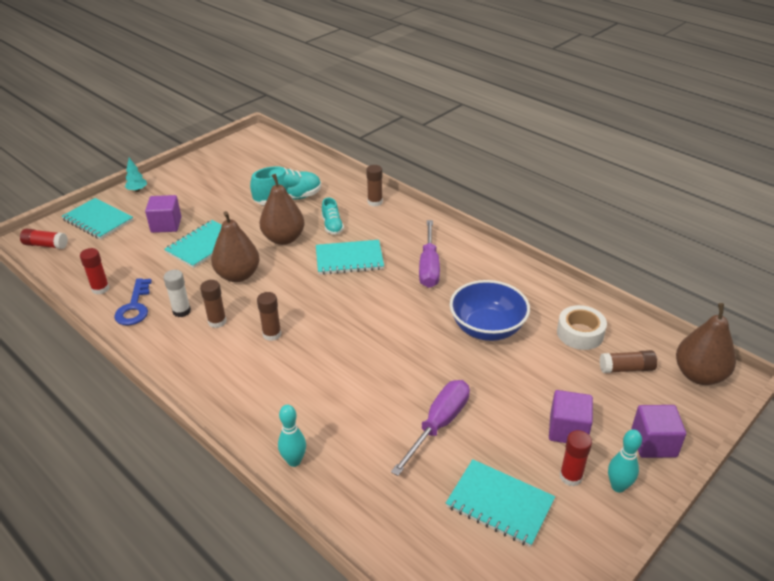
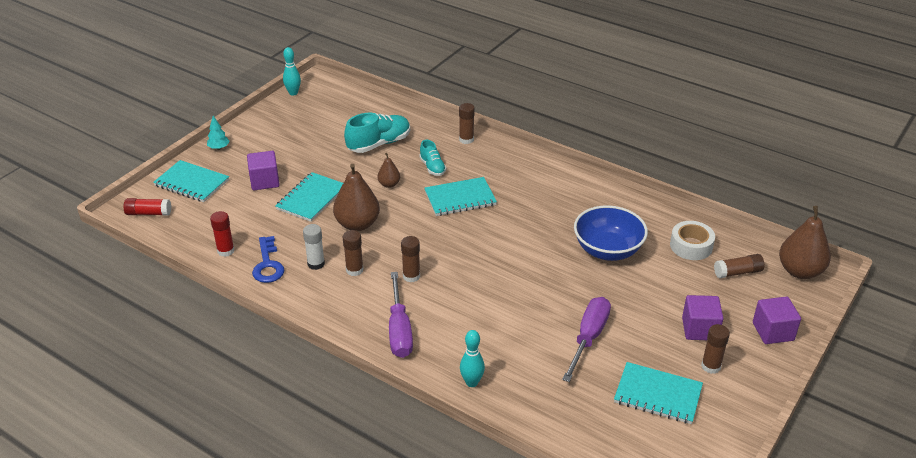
camera: 10 degrees left, 0 degrees up
brown pear [259,174,305,245] -> brown pear [377,153,400,188], size x0.52
purple screwdriver [419,220,440,288] -> purple screwdriver moved to [389,272,413,358]
red glue stick [560,430,592,486] -> brown glue stick [701,324,730,374]
turquoise bowling pin [608,429,642,493] -> turquoise bowling pin moved to [283,47,301,96]

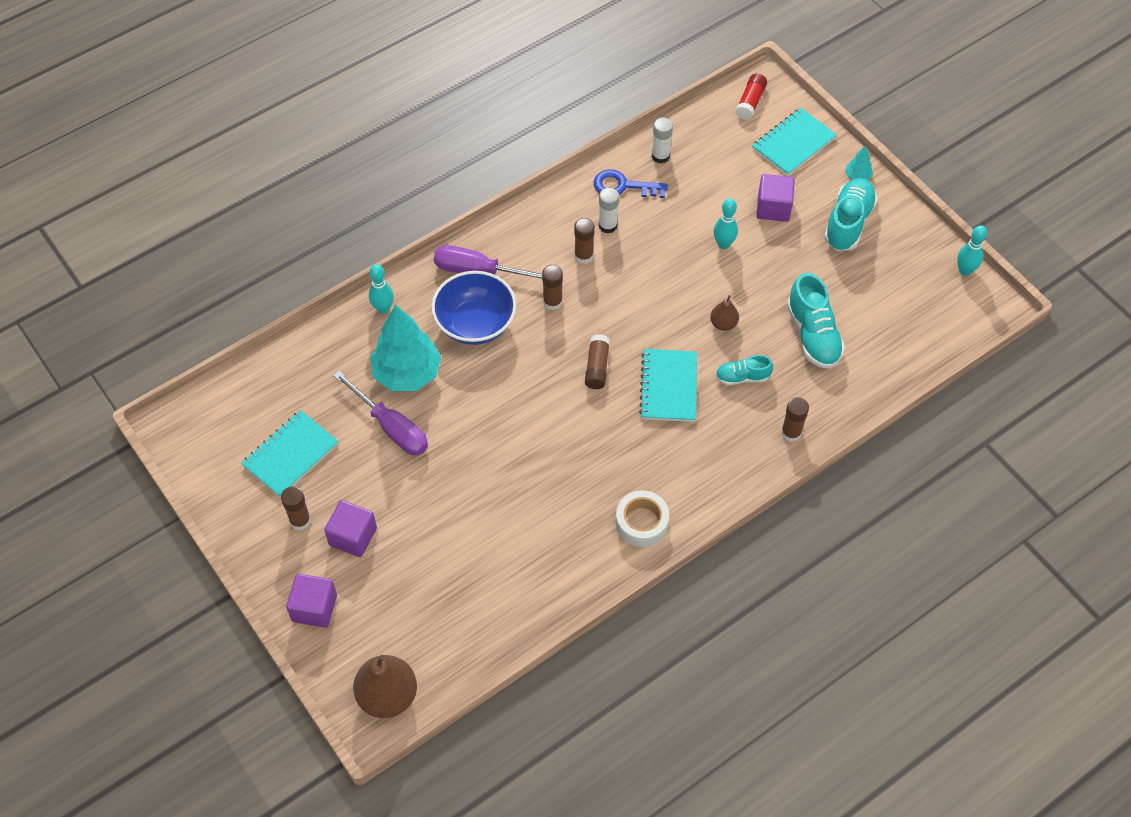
camera: 110 degrees right, 20 degrees up
red glue stick [210,211,235,257] -> white glue stick [652,117,673,163]
turquoise notebook [275,172,343,222] -> turquoise bowling pin [714,198,738,249]
brown pear [333,164,380,231] -> none
blue bowl [574,205,648,261] -> blue bowl moved to [431,271,516,345]
white tape [670,221,715,260] -> white tape moved to [616,490,669,547]
brown glue stick [714,254,764,278] -> brown glue stick moved to [585,334,610,389]
none -> turquoise tree [370,305,441,391]
none -> turquoise shoe [824,178,878,251]

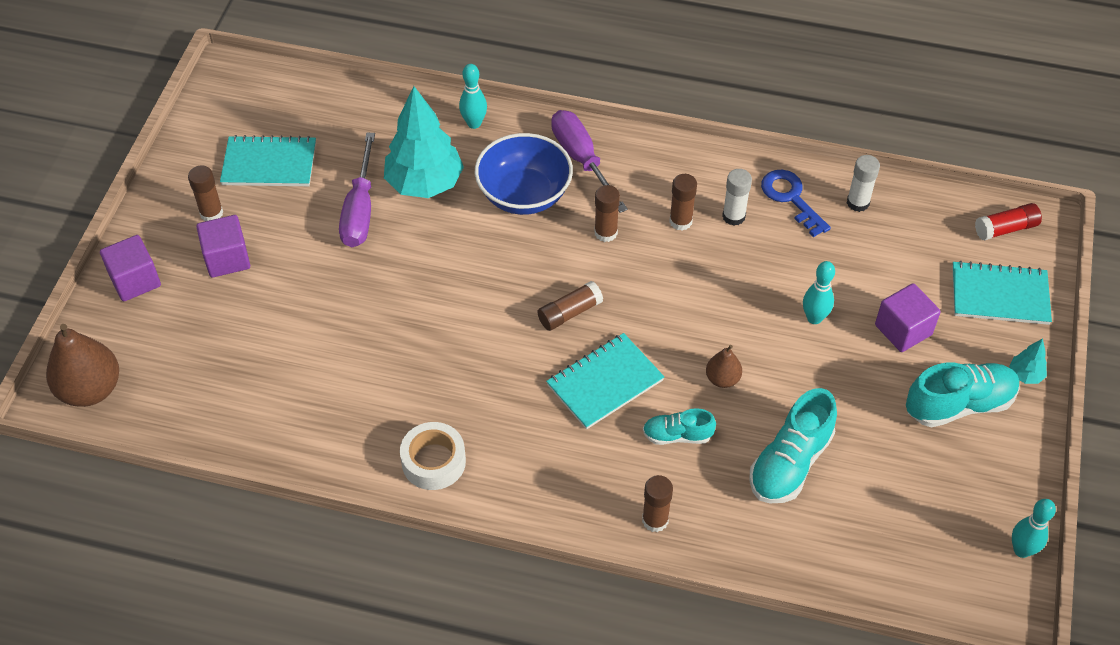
camera: 50 degrees right, 5 degrees down
turquoise shoe [715,355,773,385] -> turquoise shoe turned 45 degrees counterclockwise [643,408,716,445]

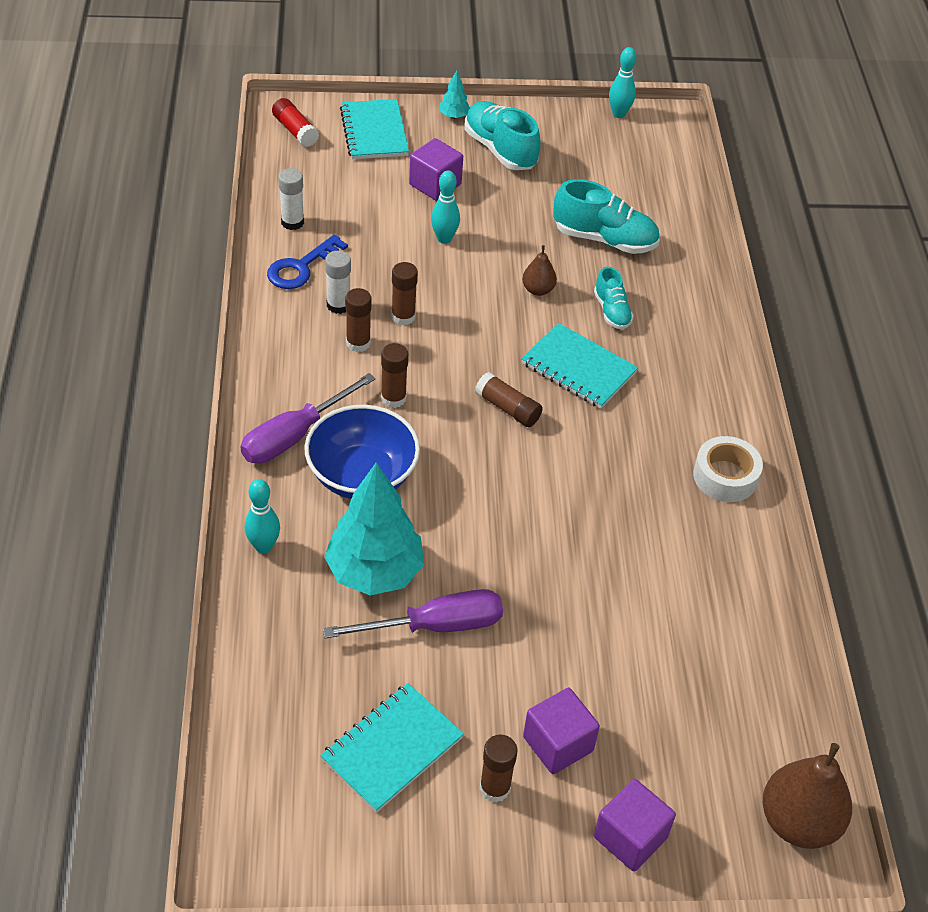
camera: 110 degrees left, 5 degrees down
turquoise notebook [220,135,316,186] -> turquoise notebook turned 60 degrees clockwise [320,683,464,813]
brown glue stick [642,475,673,532] -> brown glue stick moved to [391,262,418,325]

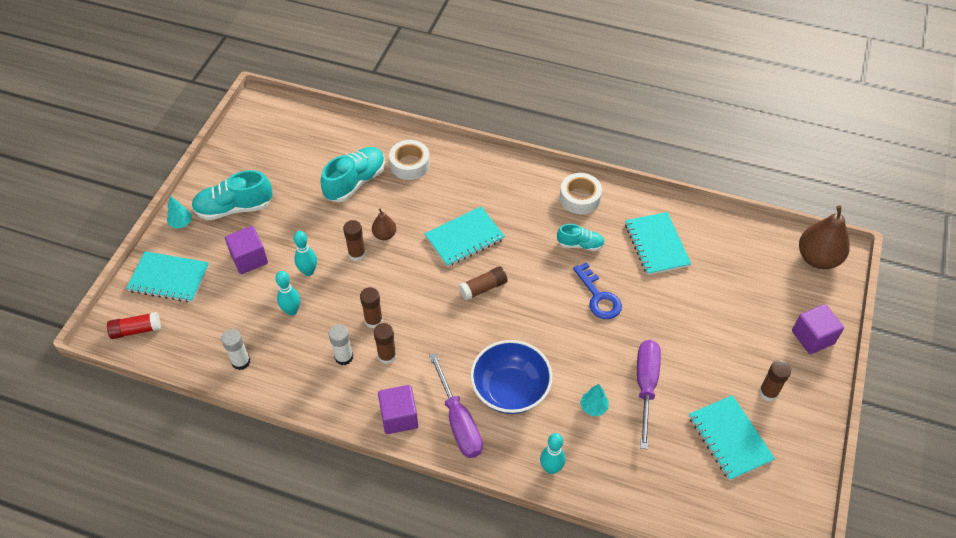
camera: 65 degrees left, 5 degrees up
blue key [267,235,348,289] -> blue key moved to [573,262,622,319]
turquoise tree [324,462,424,595] -> turquoise tree [580,384,608,416], size x0.43
brown glue stick [381,343,408,408] -> brown glue stick moved to [343,220,366,261]
purple cube [523,688,600,774] -> purple cube moved to [378,385,418,434]
turquoise shoe [594,267,634,329] -> turquoise shoe moved to [557,224,605,251]
turquoise bowling pin [609,47,636,118] -> turquoise bowling pin moved to [275,271,300,316]
none -> white tape [389,140,430,180]
none -> turquoise notebook [625,212,691,275]

